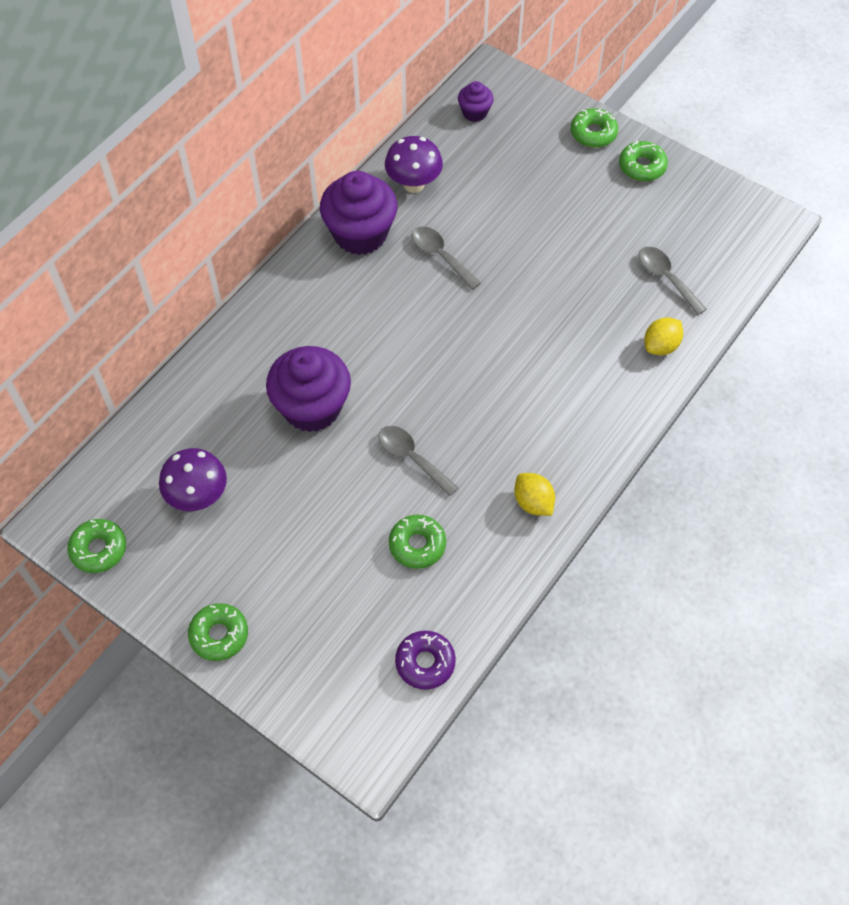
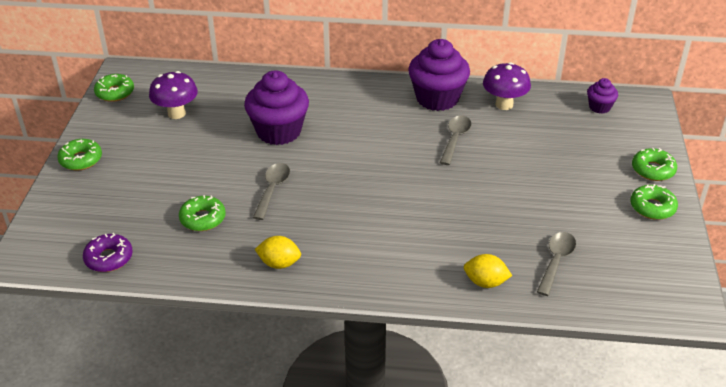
camera: 60 degrees right, 20 degrees down
yellow lemon [514,473,555,516] -> yellow lemon turned 75 degrees clockwise [255,236,301,269]

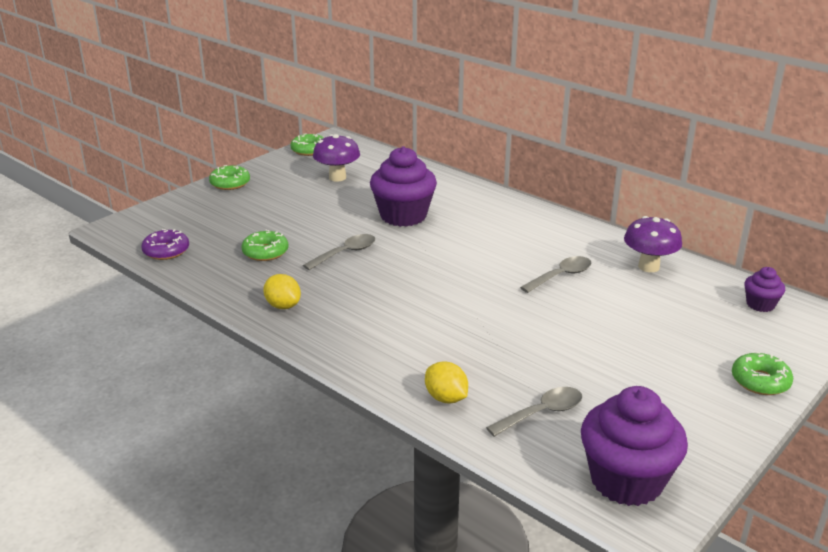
camera: 35 degrees right, 10 degrees down
purple cupcake [408,39,470,111] -> purple cupcake moved to [581,386,688,506]
green donut [630,184,678,220] -> none

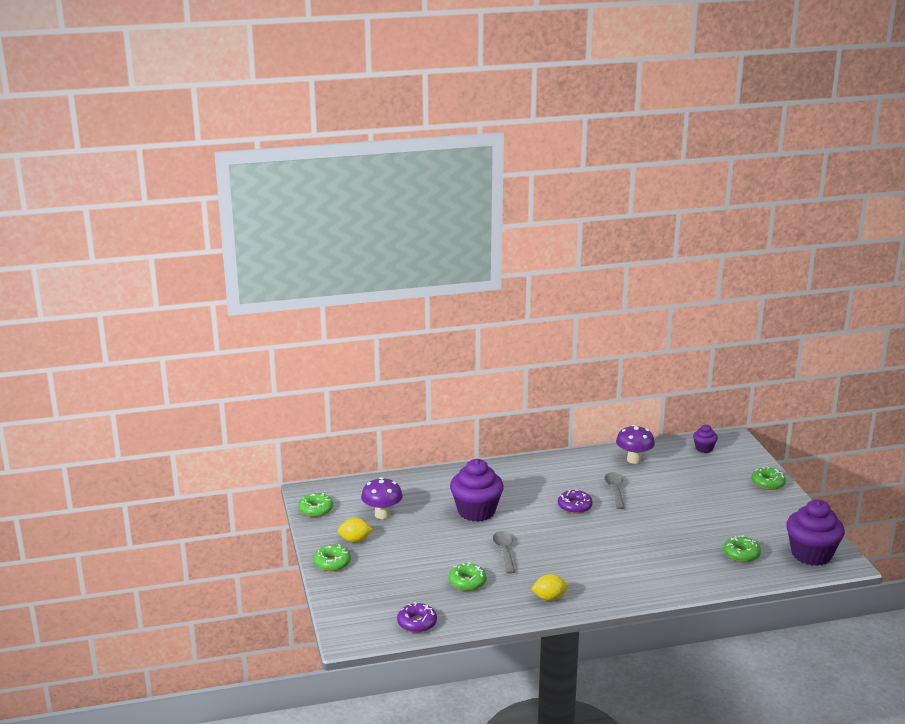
camera: 55 degrees left, 5 degrees down
yellow lemon [425,362,468,403] -> yellow lemon moved to [338,518,373,542]
grey spoon [486,387,582,437] -> green donut [723,535,761,562]
none -> purple donut [558,490,593,514]

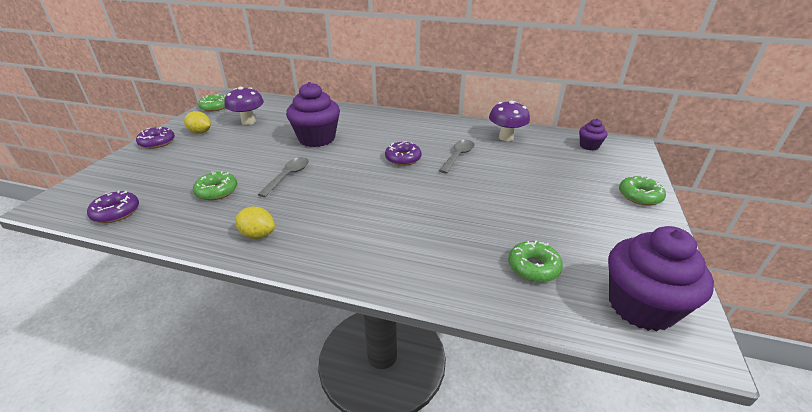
camera: 30 degrees right, 10 degrees up
green donut [313,544,351,571] -> purple donut [136,127,175,149]

